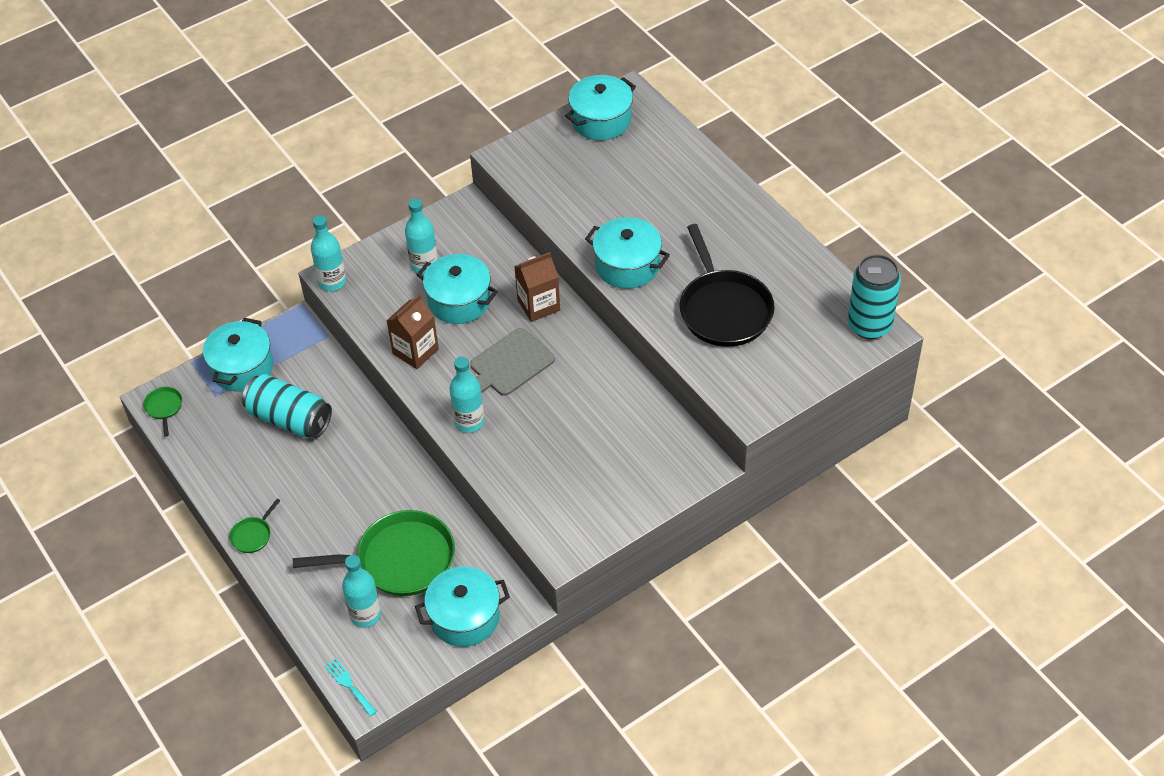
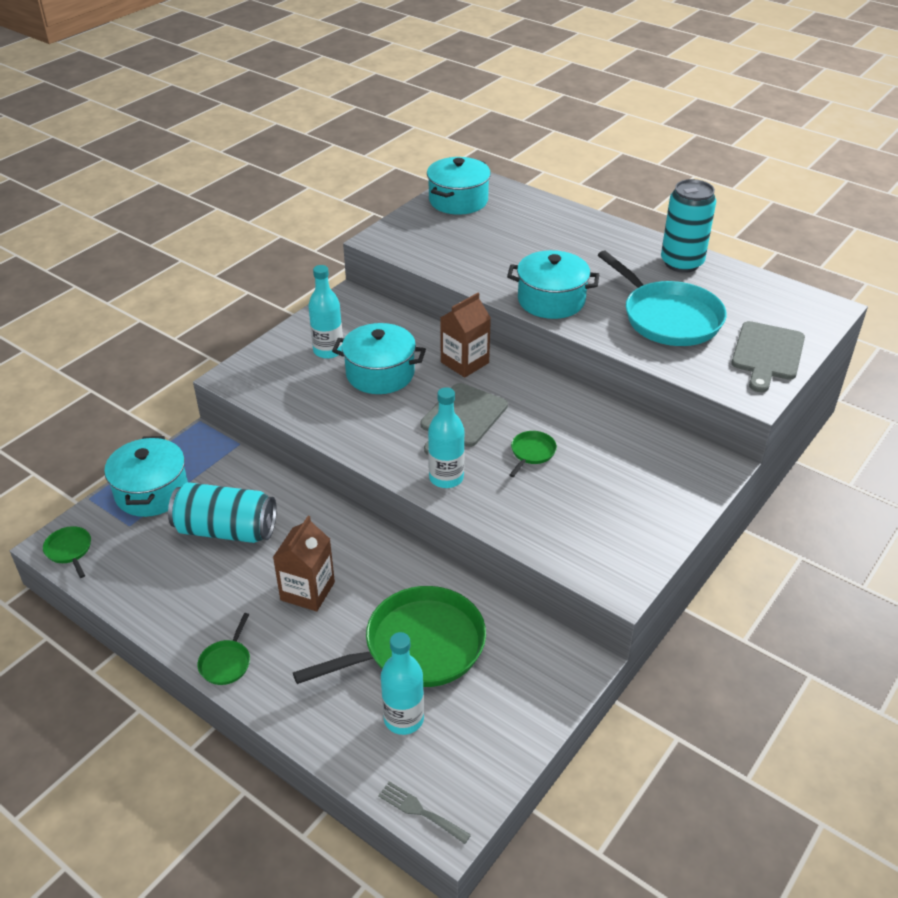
camera: 20 degrees left, 10 degrees down
turquoise bottle [311,215,346,291] -> none
turquoise fork [324,658,377,717] -> grey fork [378,782,471,844]
brown carton [386,294,439,369] -> brown carton moved to [273,516,335,611]
turquoise pot [415,566,510,647] -> none
black pan [679,224,775,347] -> turquoise pan [598,251,727,346]
turquoise can [848,254,901,339] -> turquoise can moved to [661,179,716,273]
none -> green pan [509,431,557,477]
none -> grey cutting board [731,321,805,392]

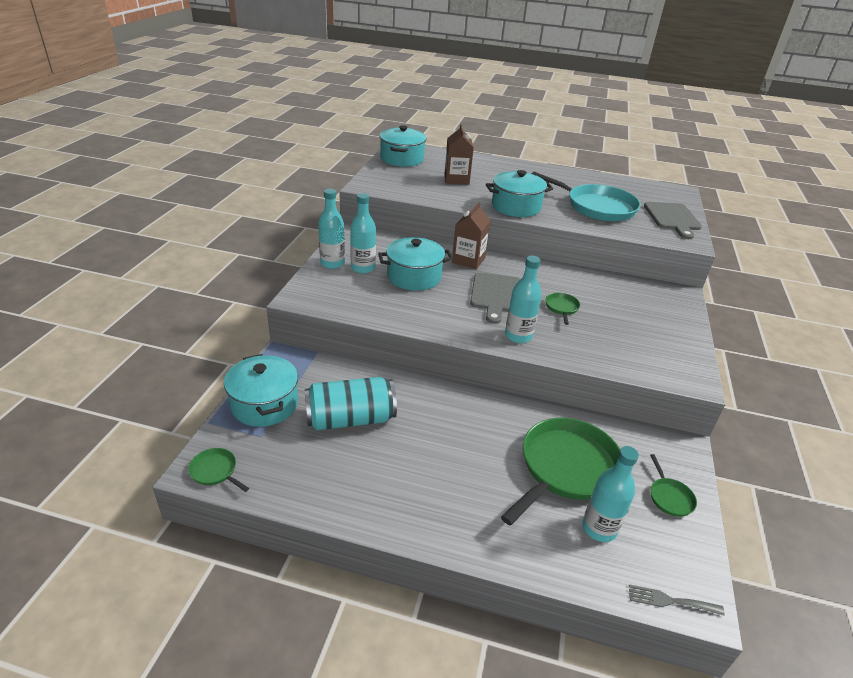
camera: 25 degrees left, 5 degrees down
green pan [198,613,250,685] -> green pan moved to [650,454,697,517]
brown carton [273,516,335,611] -> brown carton moved to [445,124,474,185]
turquoise can [661,179,716,273] -> none
none -> turquoise bottle [318,189,345,269]

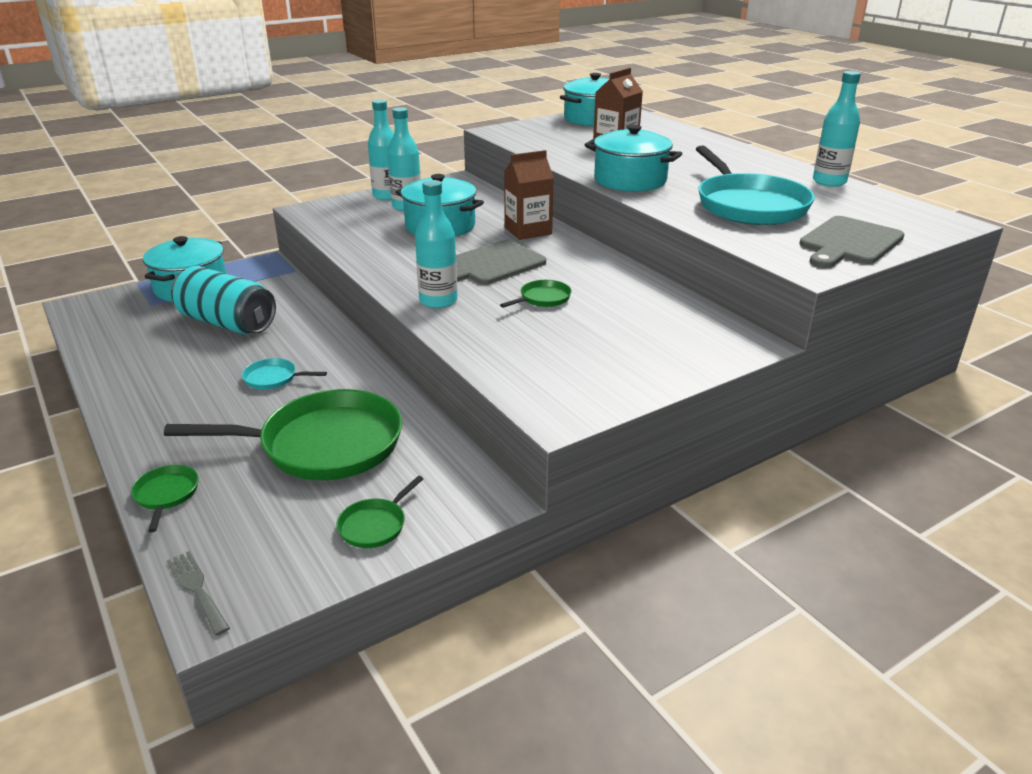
camera: 45 degrees right, 5 degrees down
green pan [188,448,249,492] -> green pan moved to [131,465,199,532]
turquoise bottle [582,446,639,542] -> turquoise bottle moved to [813,71,861,187]
none -> turquoise pan [242,358,327,390]

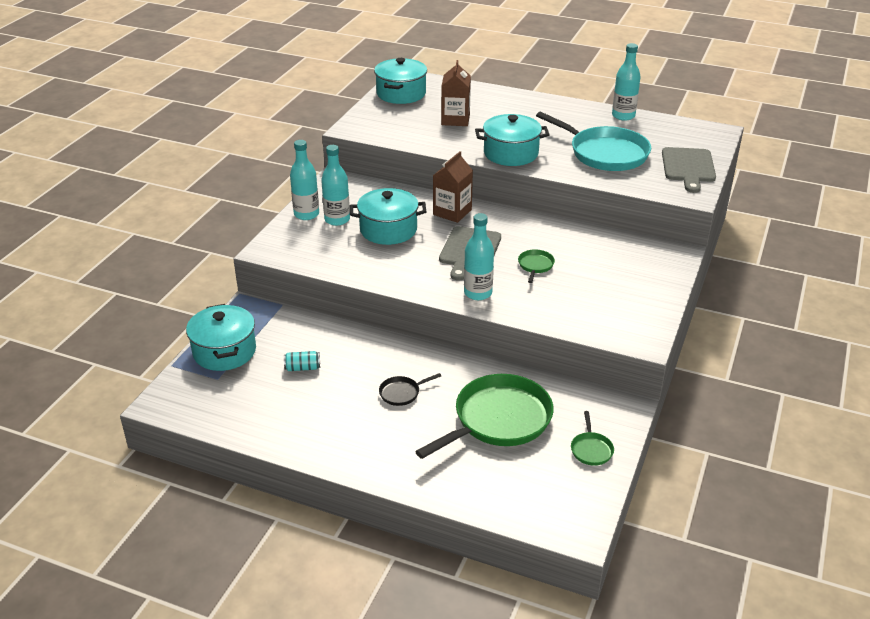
camera: 35 degrees left, 5 degrees up
green pan [131,465,199,532] -> none
grey fork [167,551,230,636] -> none
turquoise can [171,266,276,334] -> turquoise can [284,351,320,371], size x0.43
turquoise pan [242,358,327,390] -> black pan [379,373,441,406]

